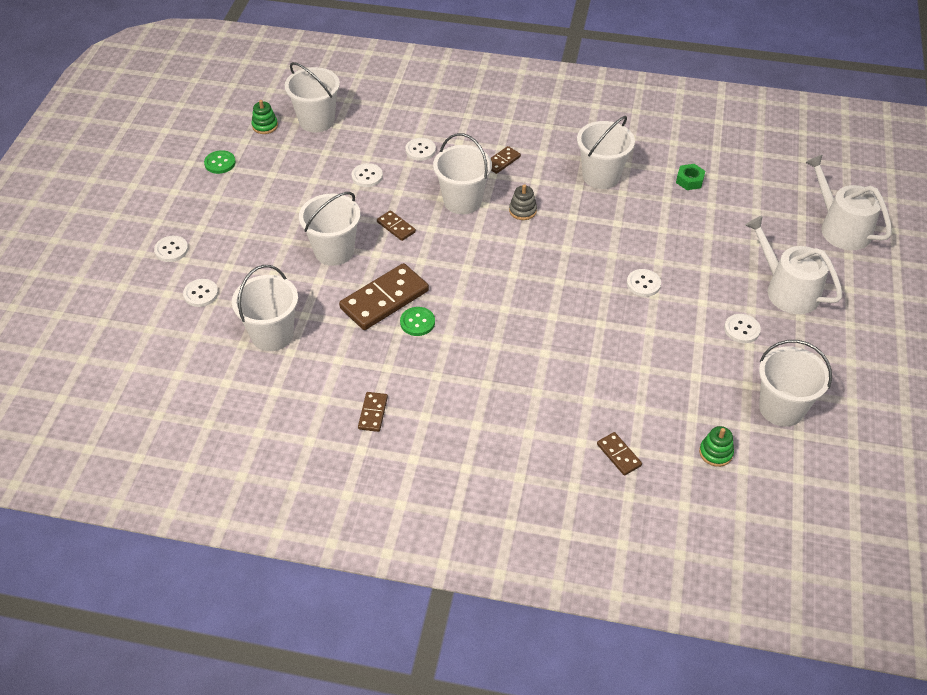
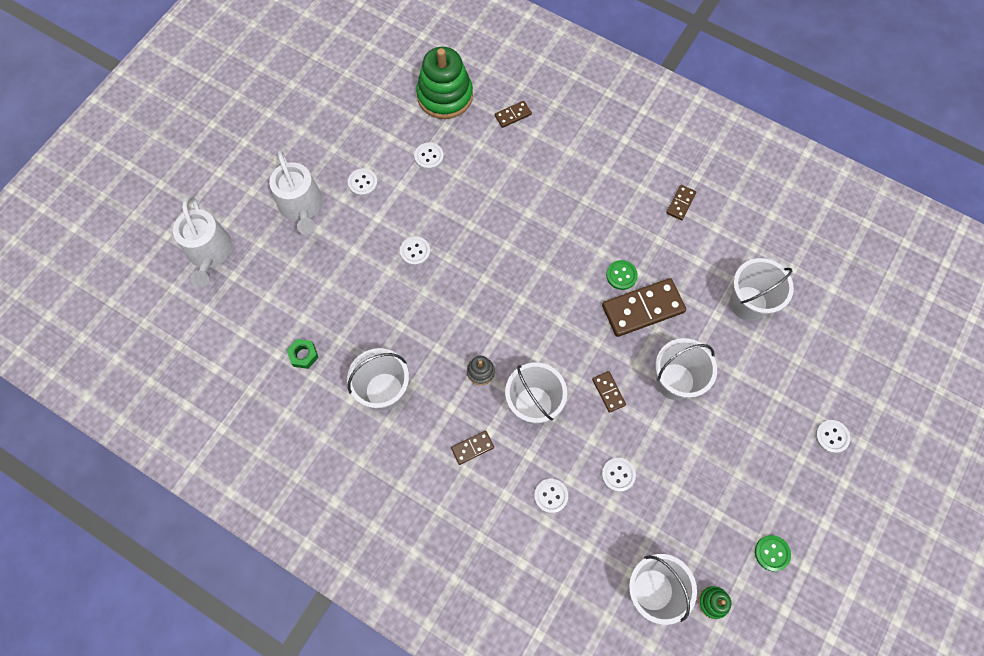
camera: 160 degrees left, 20 degrees up
white button [183,279,218,307] -> white button moved to [414,142,444,170]
brown domino [597,432,642,476] -> brown domino turned 75 degrees clockwise [495,101,532,128]
green stacking toy [699,426,734,467] -> green stacking toy [416,47,473,119], size x2.27
white bucket [759,340,832,427] -> none

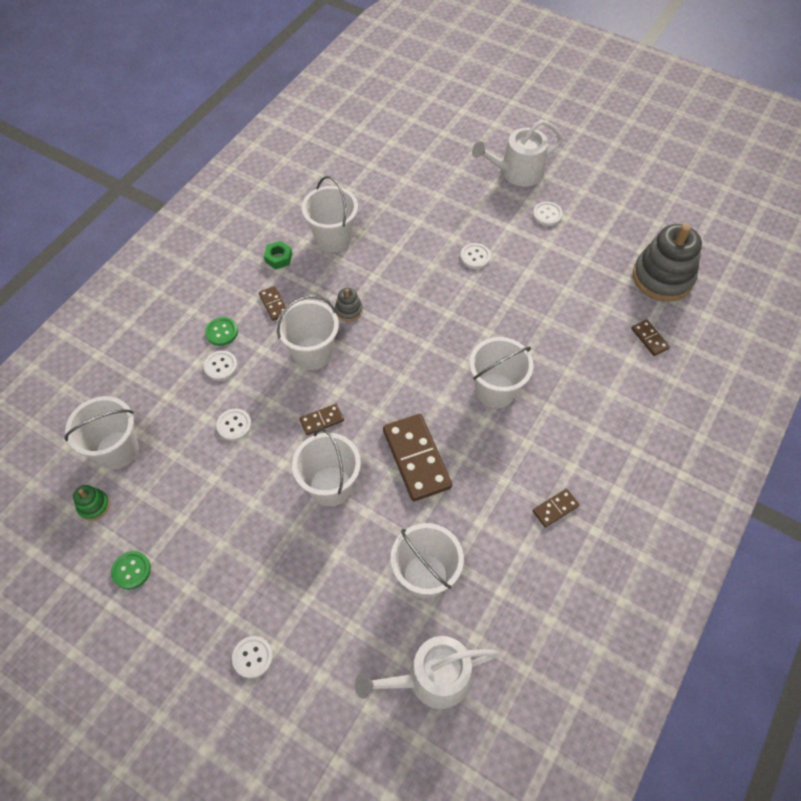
camera: 90 degrees right, 10 degrees down
white watering can [173,195,232,287] -> white watering can moved to [355,636,498,709]
green nut [287,339,319,369] -> green nut moved to [264,241,292,269]
white button [414,142,444,170] -> none
green stacking toy [416,47,473,119] -> grey stacking toy [633,224,702,302]
green button [606,260,638,290] -> green button moved to [205,317,238,346]
brown domino [666,185,696,220] -> brown domino turned 60 degrees counterclockwise [533,489,579,527]
none -> white bucket [469,337,534,408]

